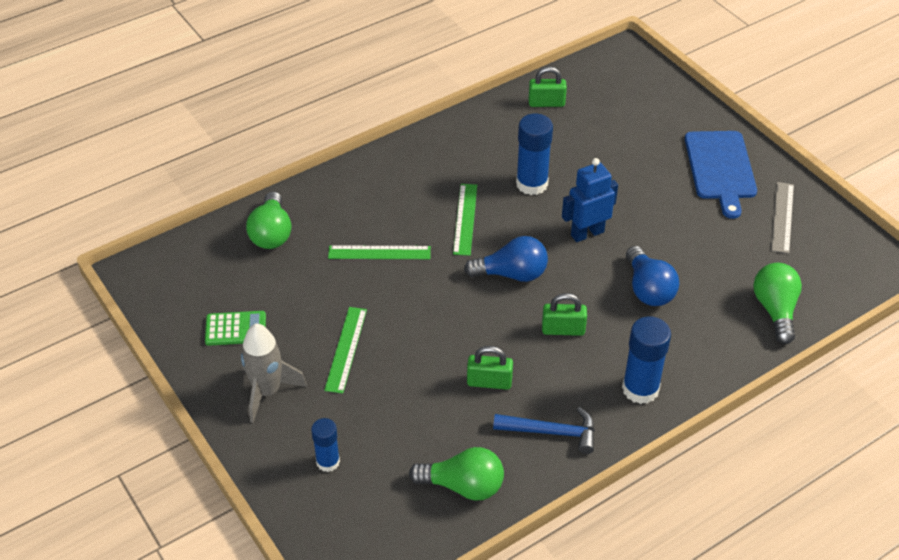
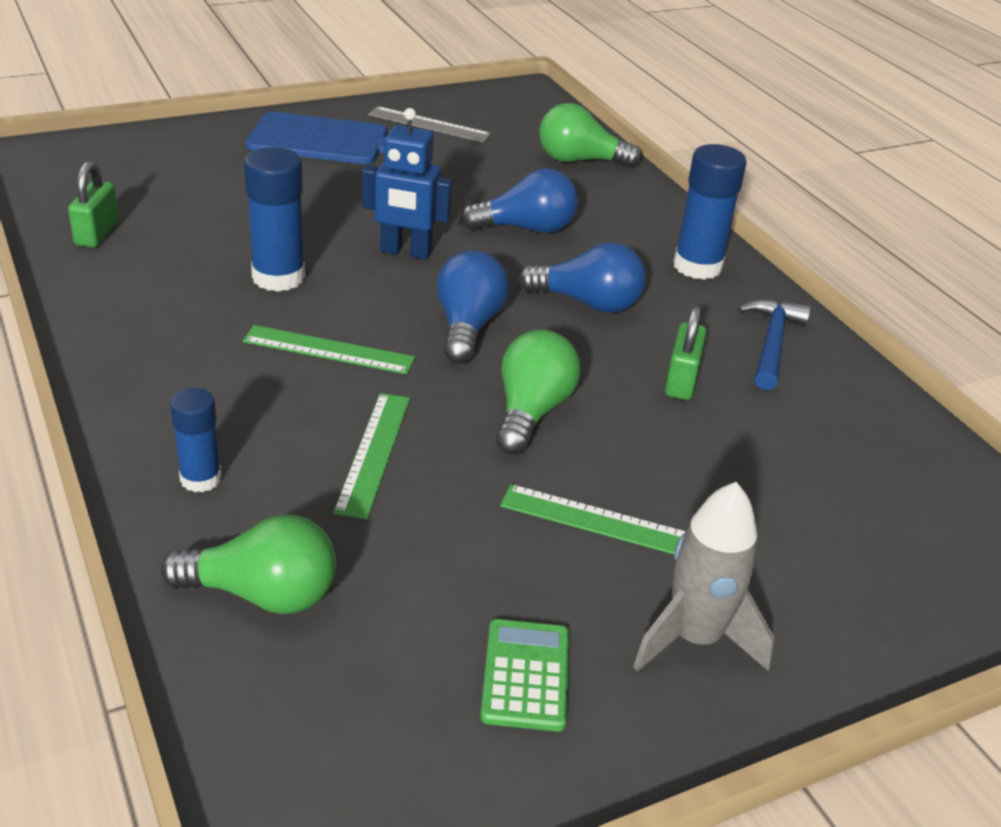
camera: 85 degrees left, 10 degrees down
blue glue stick [311,418,340,472] -> blue glue stick moved to [170,388,222,492]
green light bulb [409,447,504,500] -> green light bulb moved to [496,329,581,455]
green padlock [542,293,587,336] -> blue light bulb [519,242,646,313]
blue robot [562,158,618,242] -> blue robot turned 60 degrees counterclockwise [362,108,452,260]

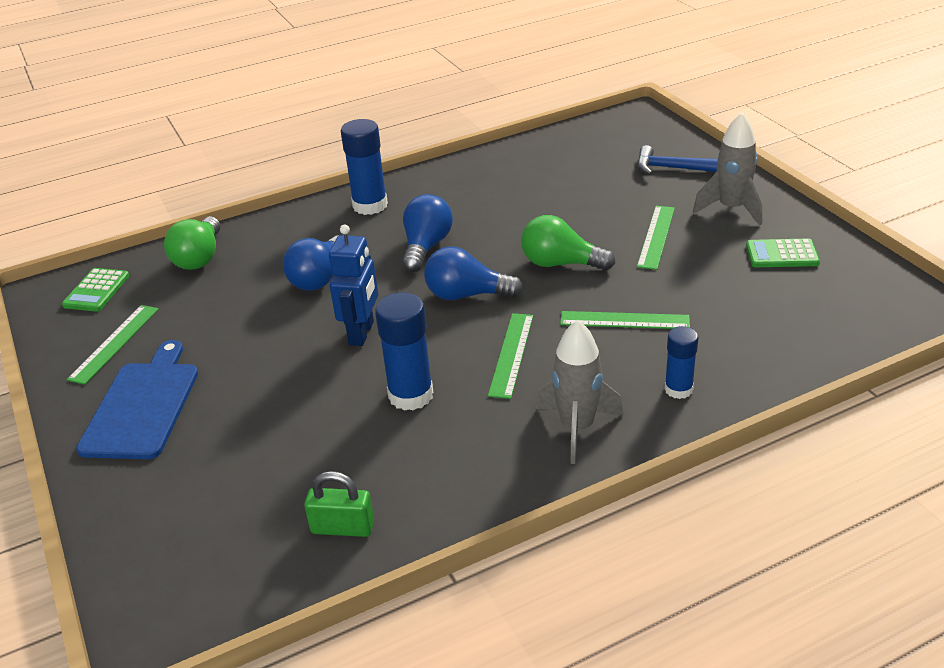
camera: 85 degrees left, 0 degrees up
green light bulb [161,515,336,614] -> none
grey ruler [368,106,491,143] -> green ruler [67,305,159,384]
blue light bulb [461,168,578,233] -> blue light bulb turned 150 degrees counterclockwise [283,236,338,291]
green padlock [665,306,707,400] -> none
blue hammer [738,299,811,390] -> blue hammer moved to [637,145,718,175]
none -> green calculator [62,268,129,312]
none -> grey rocket [536,320,623,464]

